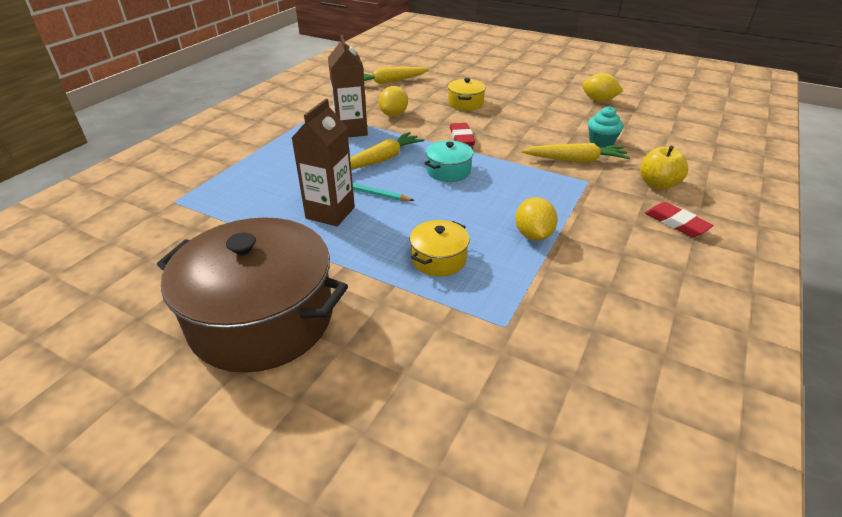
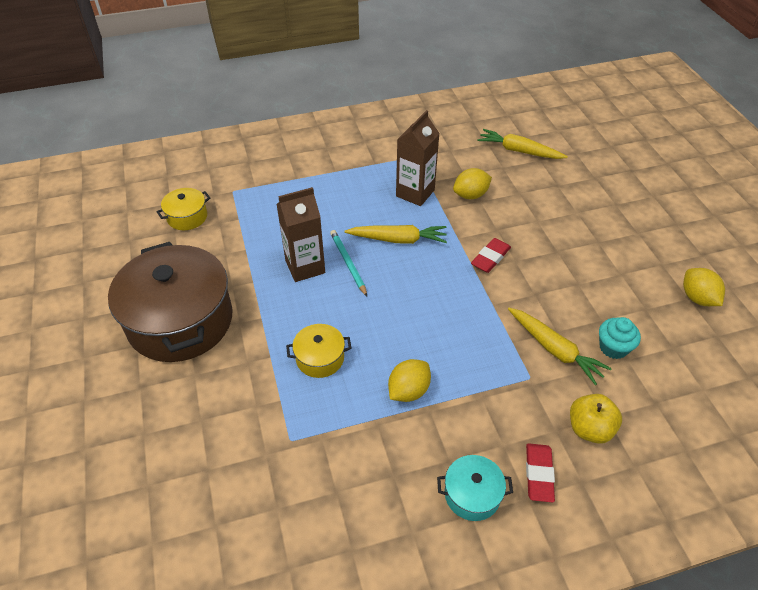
camera: 45 degrees right, 10 degrees up
turquoise pot [425,140,473,182] -> turquoise pot moved to [437,455,513,521]
yellow pot [448,78,486,110] -> yellow pot moved to [156,188,210,230]

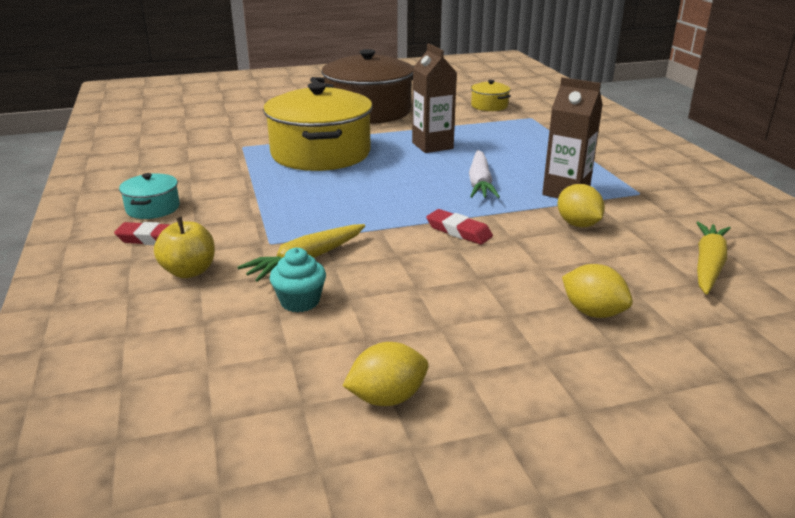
camera: 90 degrees right, 20 degrees down
yellow pot [286,324,351,378] -> yellow pot [263,82,373,171], size x2.27
turquoise pencil [330,230,367,296] -> none
yellow carrot [344,225,447,244] -> white carrot [469,150,500,198]
yellow lemon [388,359,431,402] -> yellow lemon moved to [562,264,633,318]

